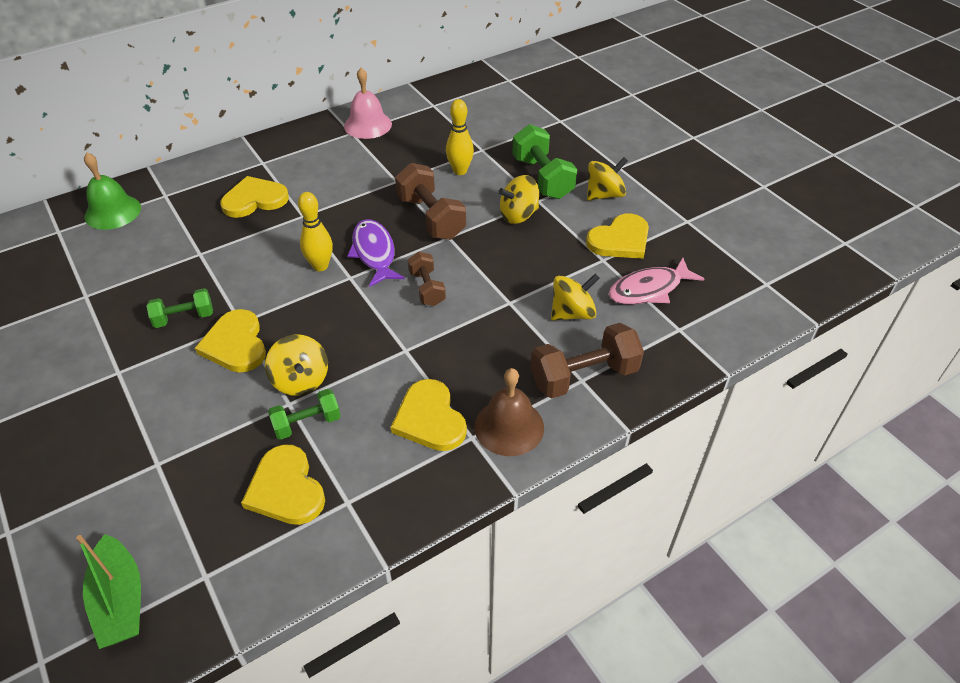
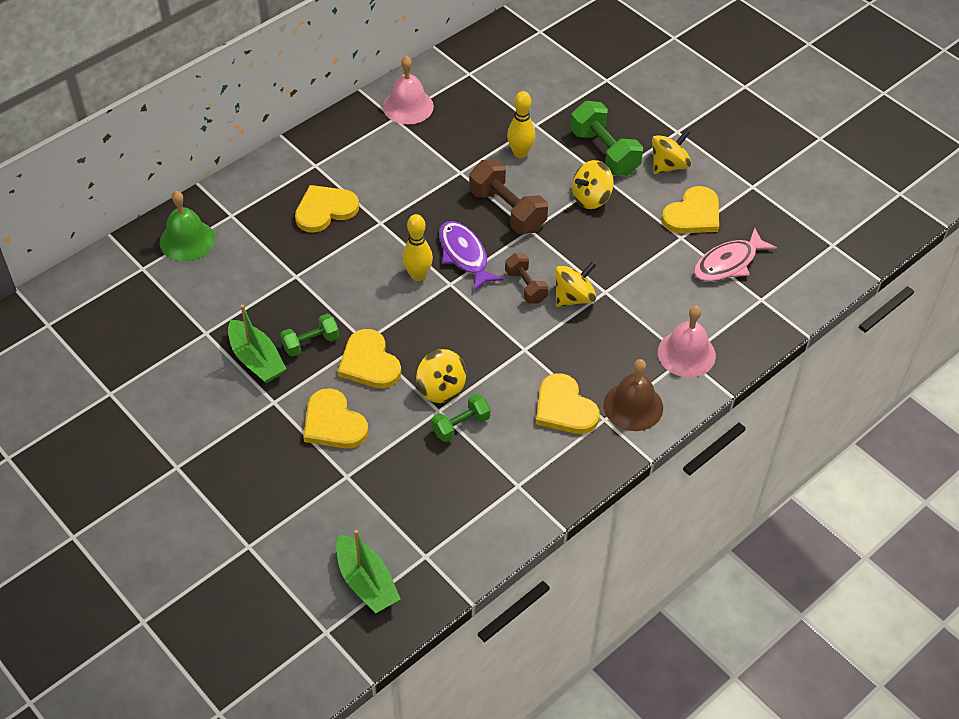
camera: 10 degrees left, 5 degrees up
yellow heart [241,444,325,525] -> yellow heart moved to [303,388,368,449]
brown dumbbell [530,323,644,398] -> pink bell [658,306,716,377]
yellow spinning top [551,274,600,320] -> yellow spinning top moved to [555,261,596,307]
none -> green boat [228,304,287,383]

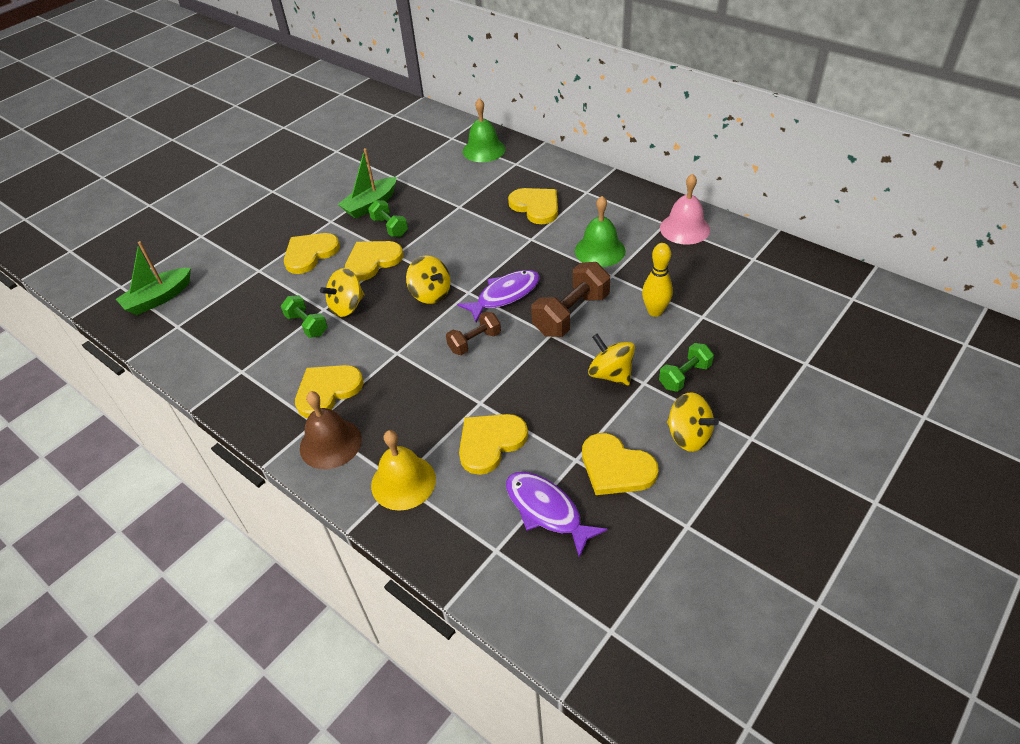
camera: 85 degrees right, 5 degrees down
yellow bowling pin [402,214,433,281] -> none
yellow spinning top [555,261,596,307] -> yellow spinning top moved to [406,255,451,304]
green dumbbell [570,101,643,176] -> green dumbbell [659,343,714,392], size x0.60
pink bell [658,306,716,377] -> yellow bell [371,430,436,511]
pink fish [694,228,777,282] -> purple fish [506,472,608,558]
none -> yellow heart [459,414,528,475]
none -> green bell [575,196,626,267]

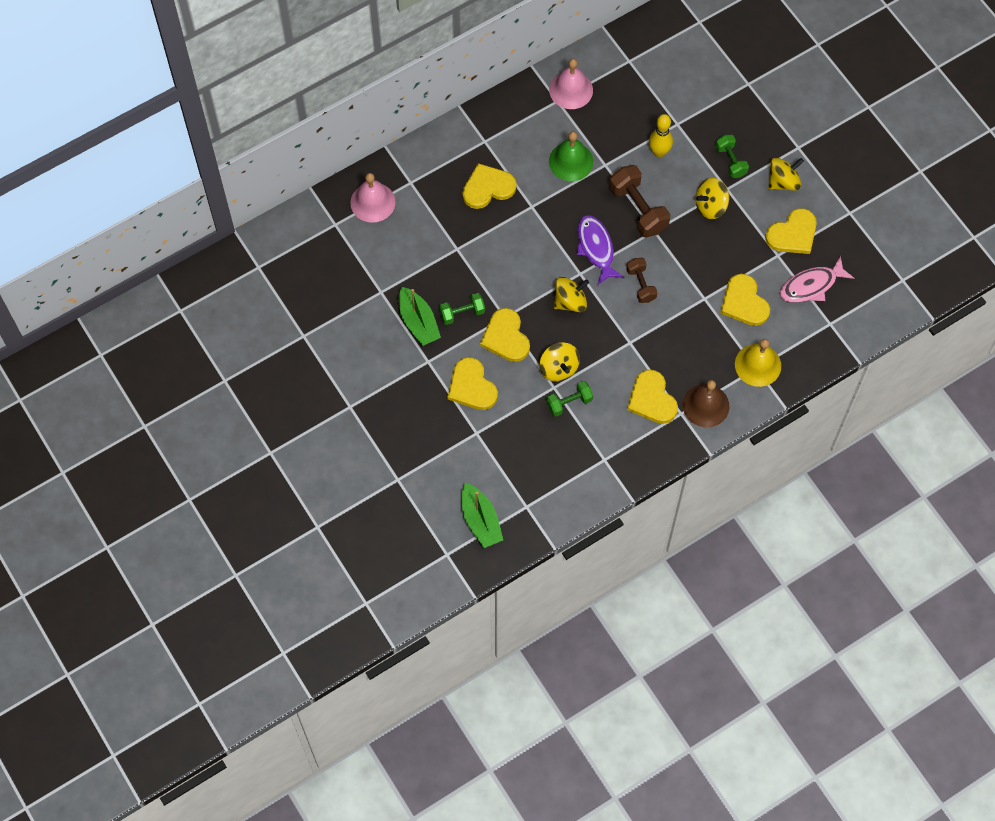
camera: 75 degrees left, 20 degrees up
green bell [463,98,505,162] -> pink bell [350,173,396,223]
purple fish [506,472,608,558] -> pink fish [780,256,854,303]

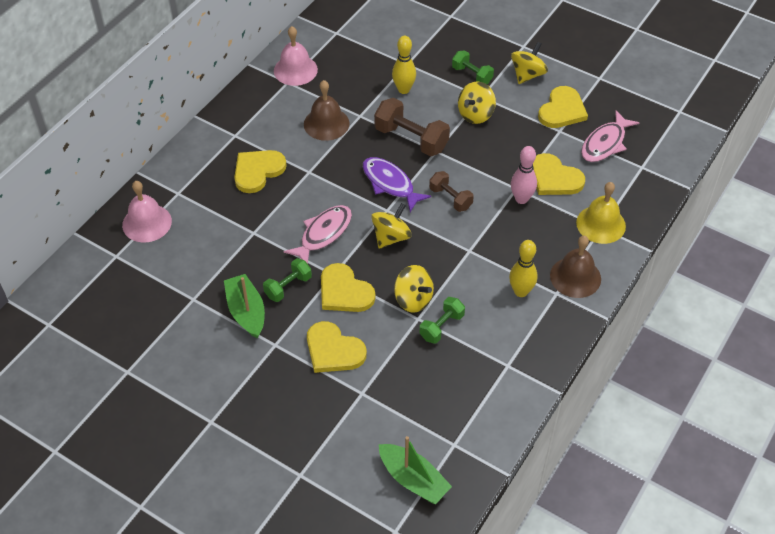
camera: 25 degrees left, 15 degrees down
green boat [399,287,441,346] -> green boat turned 150 degrees counterclockwise [224,274,265,339]
green bell [549,131,593,181] -> brown bell [304,80,349,141]
yellow heart [627,370,678,424] -> yellow bowling pin [509,240,538,297]
none -> pink fish [284,205,352,264]
none -> pink bowling pin [511,146,537,204]

